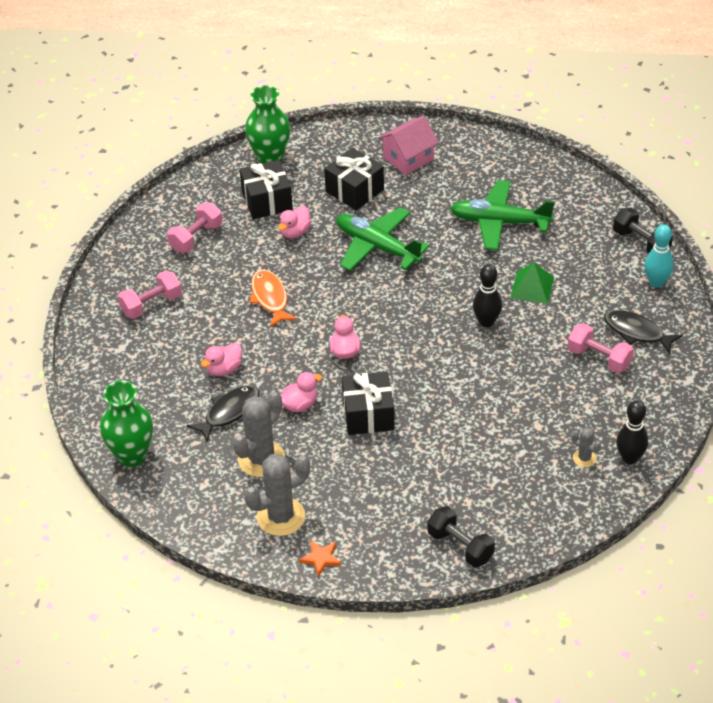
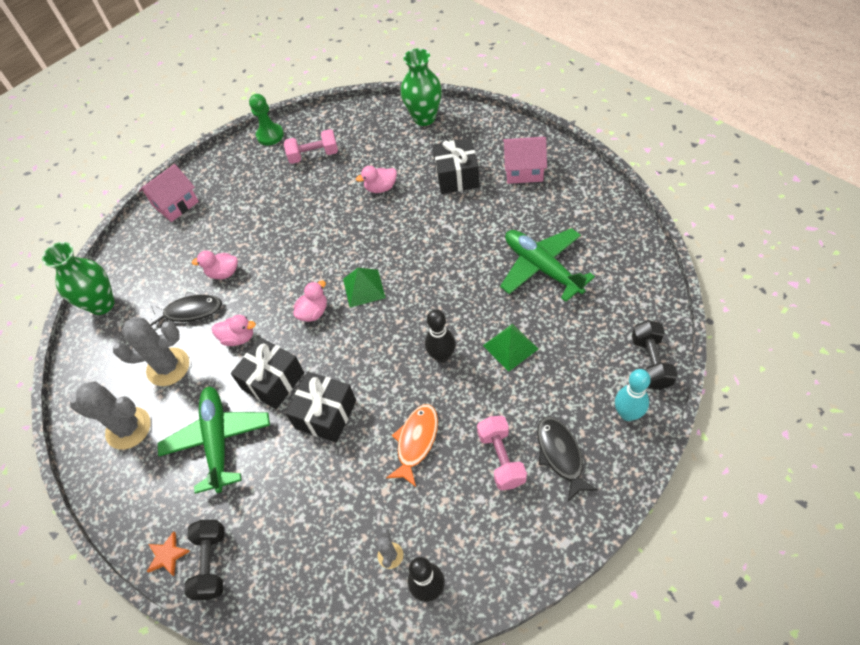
camera: 45 degrees right, 10 degrees up
pink dumbbell [118,271,182,319] -> none
black gift [240,160,293,219] -> black gift moved to [285,372,356,443]
orange fish [250,270,297,327] -> orange fish moved to [386,404,438,487]
orange star [299,540,341,577] -> orange star moved to [147,531,190,576]
green plane [336,207,430,271] -> green plane moved to [158,386,270,494]
none -> pink house [139,164,199,222]
none -> green pawn [249,94,284,145]
none -> green pyramid [343,268,386,307]

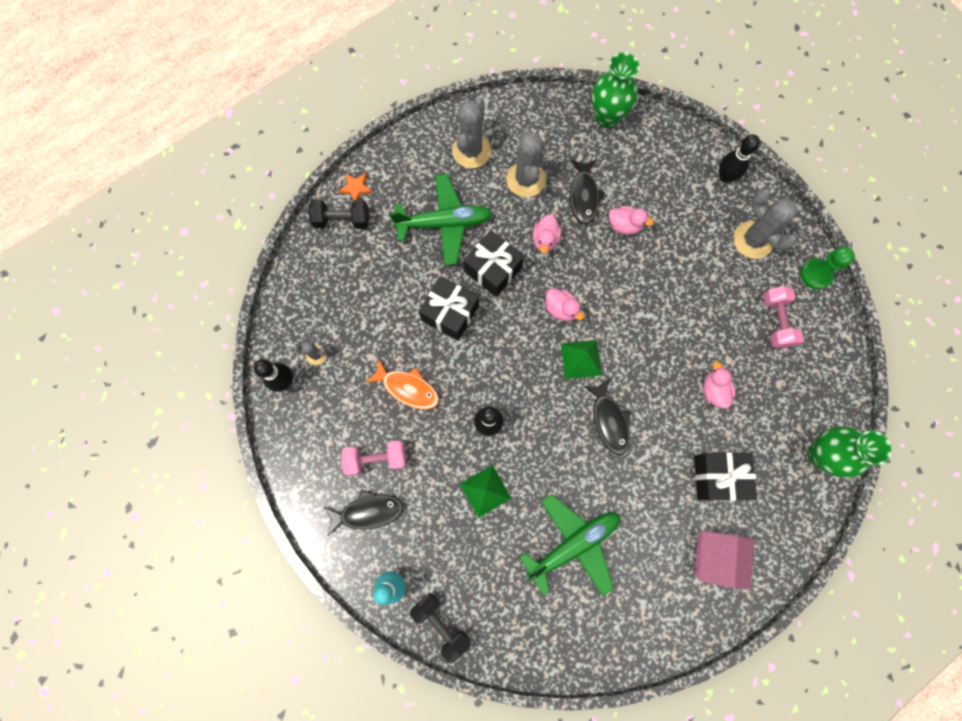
camera: 90 degrees right, 20 degrees up
pink house [139,164,199,222] -> black bowling pin [719,134,760,183]
pink duck [192,250,238,279] -> pink duck turned 105 degrees clockwise [609,206,653,235]
black dumbbell [632,320,678,390] -> black dumbbell turned 45 degrees clockwise [410,593,470,664]
none -> black fish [584,378,630,455]
none -> grey cactus [733,189,798,259]

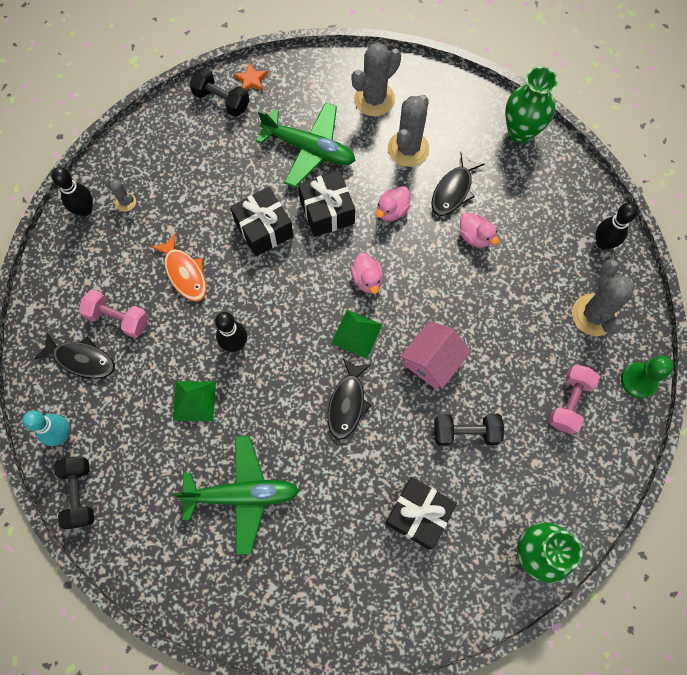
camera: 30 degrees right, 5 degrees down
pink house [695,531,754,589] -> pink house moved to [400,321,471,390]
pink duck [703,362,735,408] -> black dumbbell [434,414,504,446]

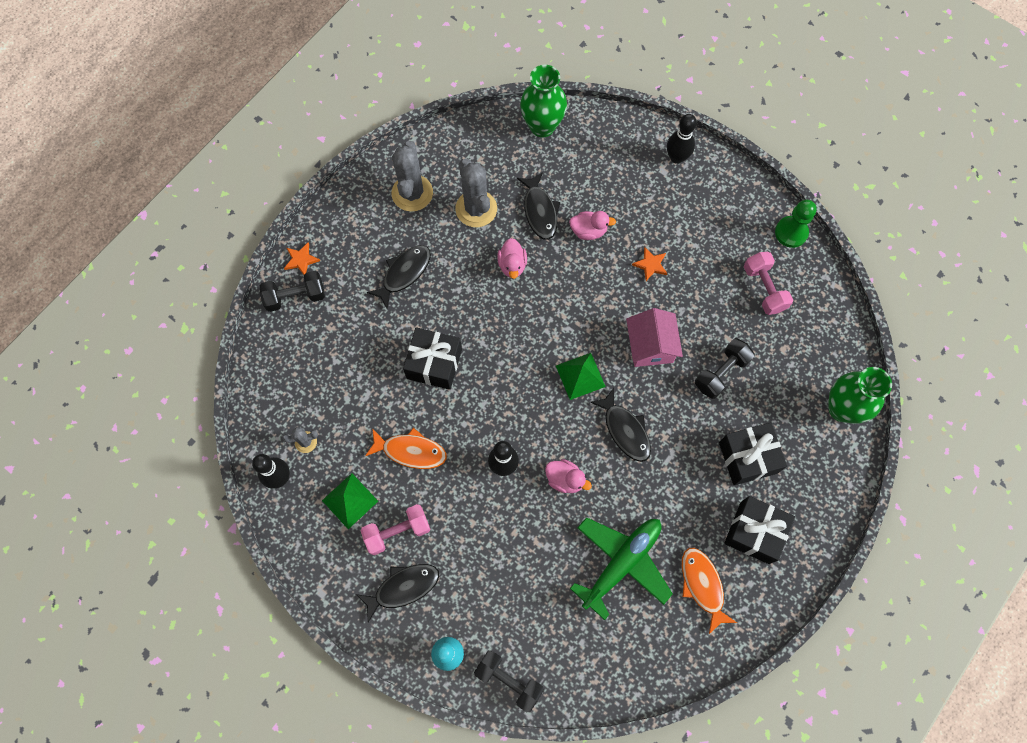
camera: 45 degrees left, 0 degrees up
green pyramid [173,381,216,421] -> green pyramid moved to [322,473,378,529]
green plane [256,102,356,188] -> black fish [367,245,431,309]
black gift [298,170,355,237] -> black gift moved to [724,496,795,564]
pink duck [351,252,383,294] -> pink duck moved to [545,459,592,493]
grey cactus [572,260,635,336] -> none
none -> orange star [632,247,668,281]
none -> orange fish [682,548,737,634]

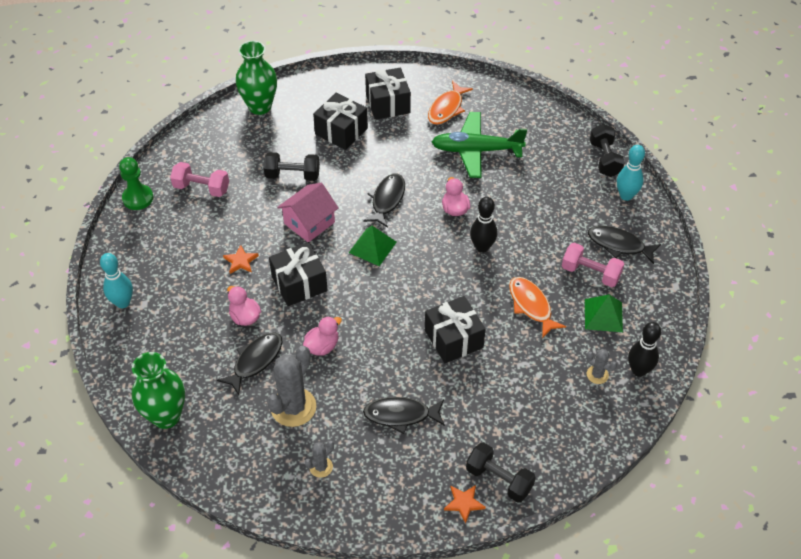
camera: 130 degrees left, 20 degrees down
grey cactus [391,141,433,212] -> grey cactus [305,441,334,478], size x0.49
black bowling pin [667,114,697,164] -> turquoise bowling pin [100,253,133,308]
pink dumbbell [744,252,793,315] -> pink dumbbell turned 75 degrees clockwise [170,162,229,197]
none -> black gift [269,242,328,306]

